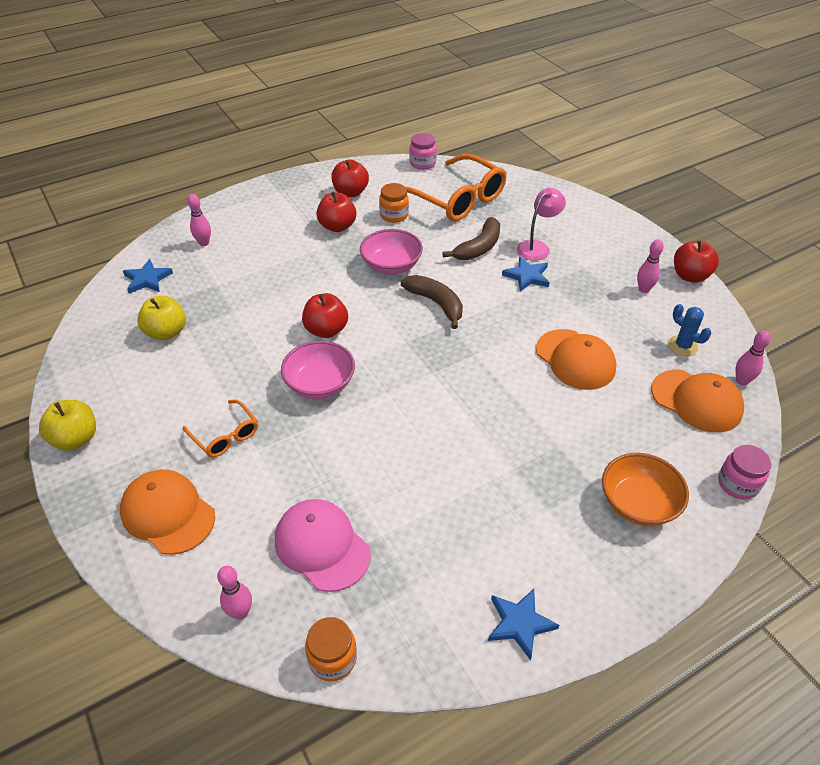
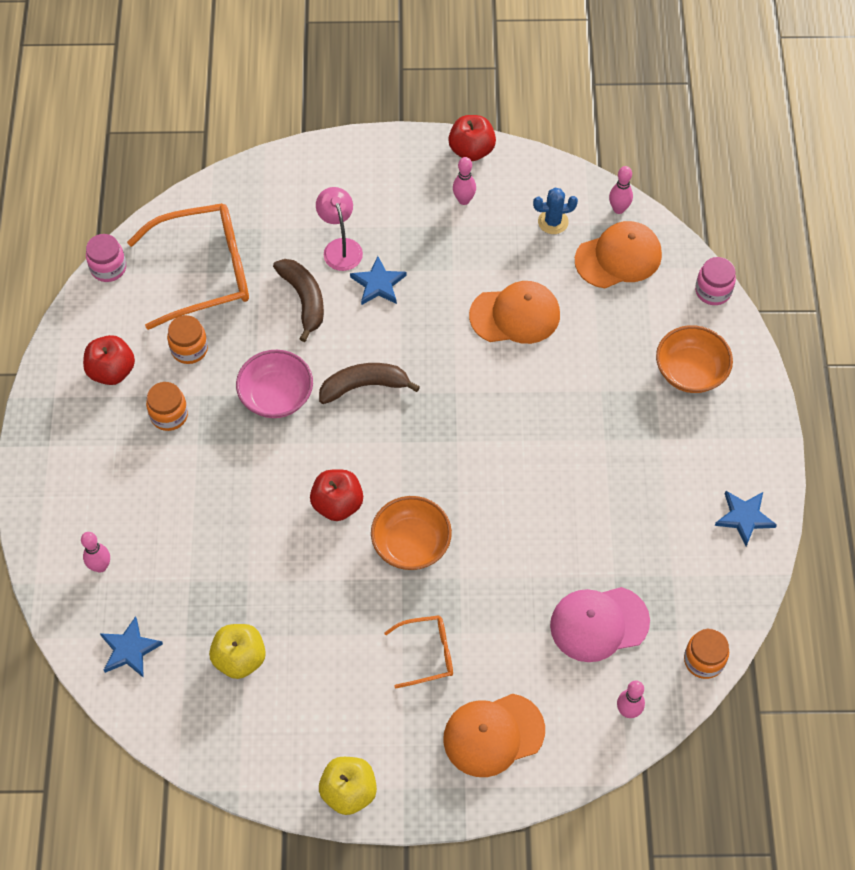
camera: 60 degrees left, 15 degrees up
pink bowl [281,341,355,399] -> orange bowl [371,496,452,570]
red apple [316,192,356,232] -> orange jar [146,382,188,431]

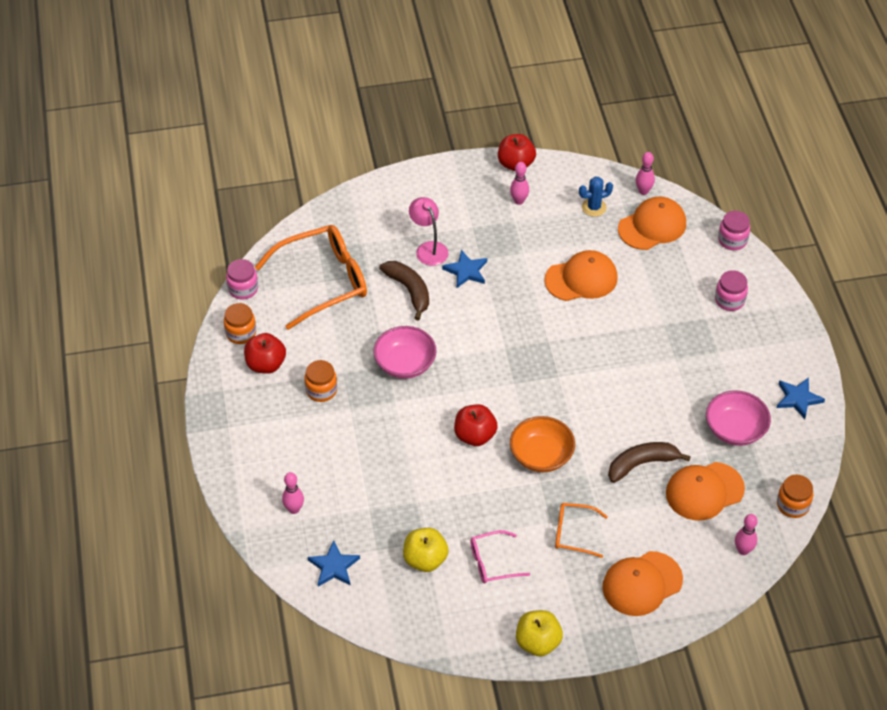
camera: 10 degrees left, 10 degrees down
orange jar [167,315,208,364] -> orange jar moved to [224,303,256,344]
brown banana [319,363,420,404] -> brown banana moved to [608,442,691,483]
orange glasses [384,615,453,688] -> orange glasses turned 150 degrees counterclockwise [555,503,608,558]
pink cap [550,587,650,662] -> orange cap [666,462,745,520]
orange bowl [656,325,733,393] -> pink jar [715,270,748,311]
none -> pink glasses [470,530,530,583]
none -> pink bowl [706,390,771,446]

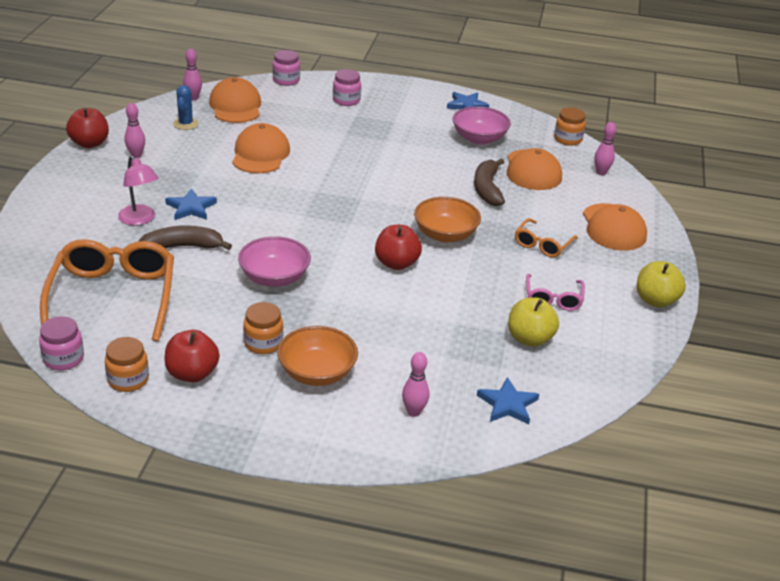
camera: 70 degrees left, 15 degrees down
pink lamp [409,197,448,266] -> pink lamp turned 120 degrees counterclockwise [118,155,158,225]
none -> orange bowl [277,326,358,386]

